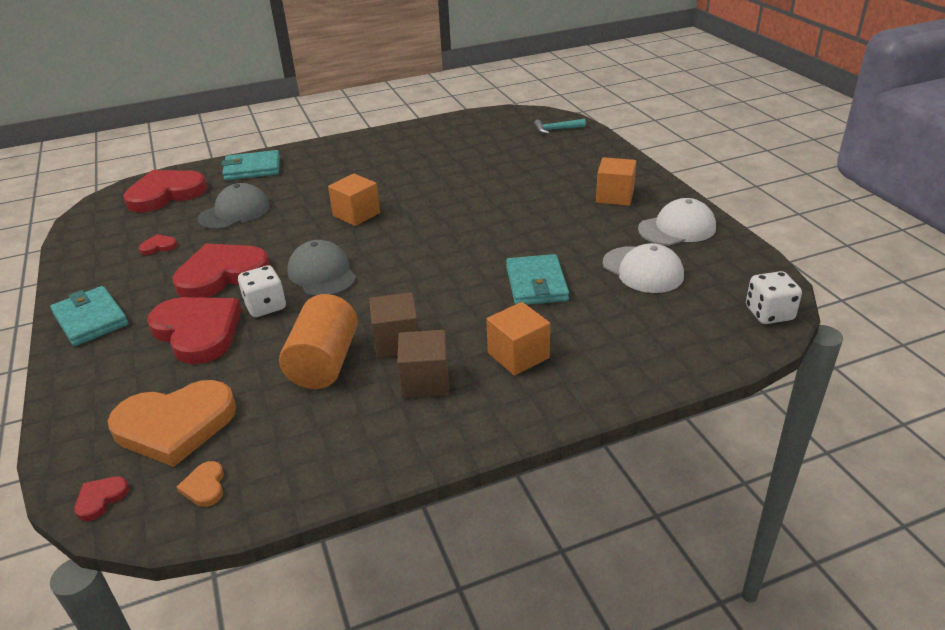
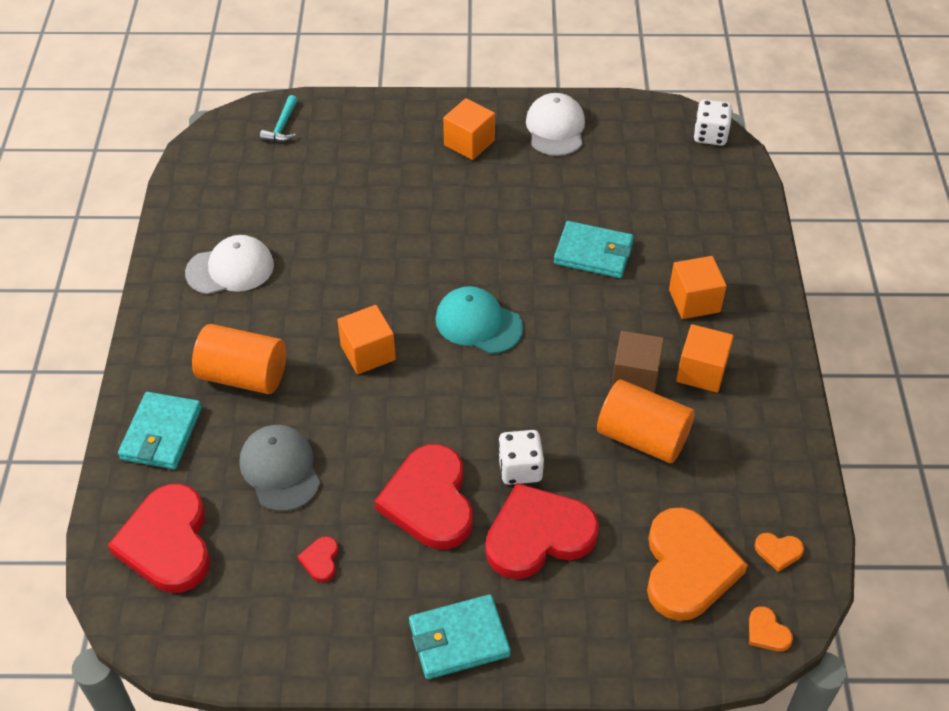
camera: 70 degrees left, 15 degrees up
red heart [74,476,129,521] -> orange heart [749,606,793,652]
grey cap [287,240,357,296] -> none
brown cube [397,330,449,398] -> orange cube [676,324,734,393]
white cap [603,243,684,293] -> white cap moved to [185,235,274,294]
none -> orange cylinder [192,324,286,394]
none -> turquoise cap [435,286,523,354]

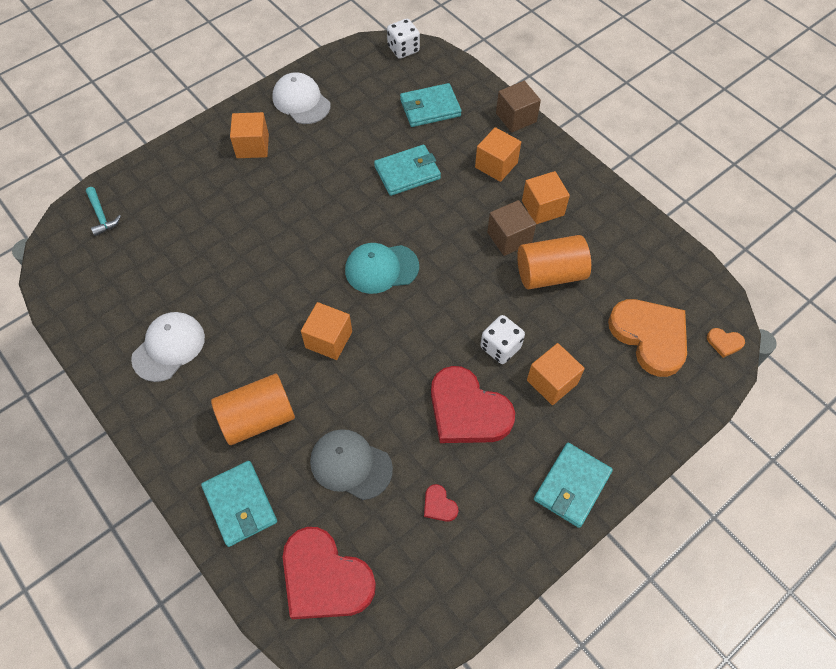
camera: 40 degrees left, 10 degrees up
red heart [485,483,599,579] -> orange cube [527,343,585,405]
orange heart [754,533,804,572] -> none
none -> turquoise wallet [400,83,462,127]
none -> brown cube [496,81,541,133]

